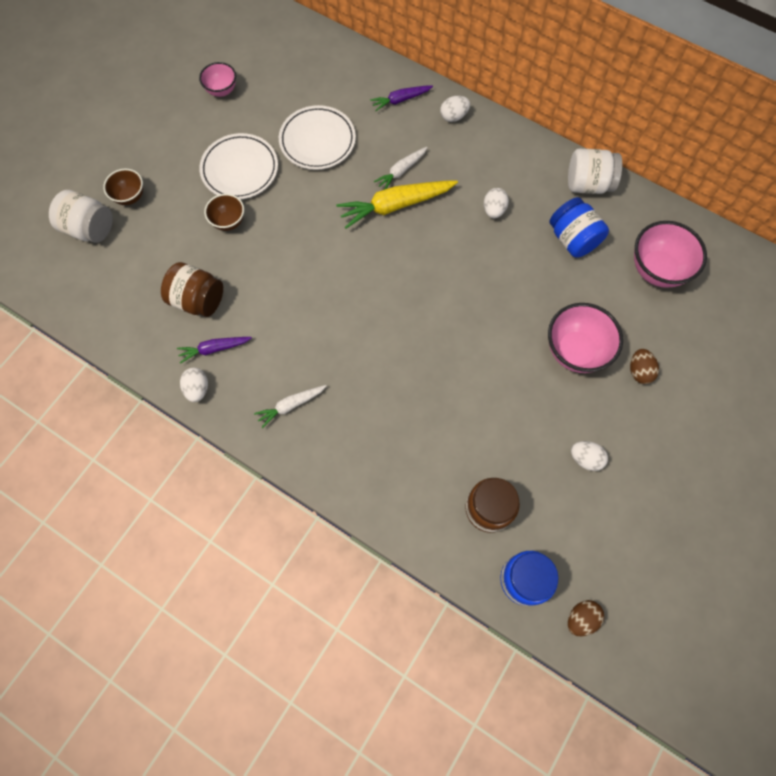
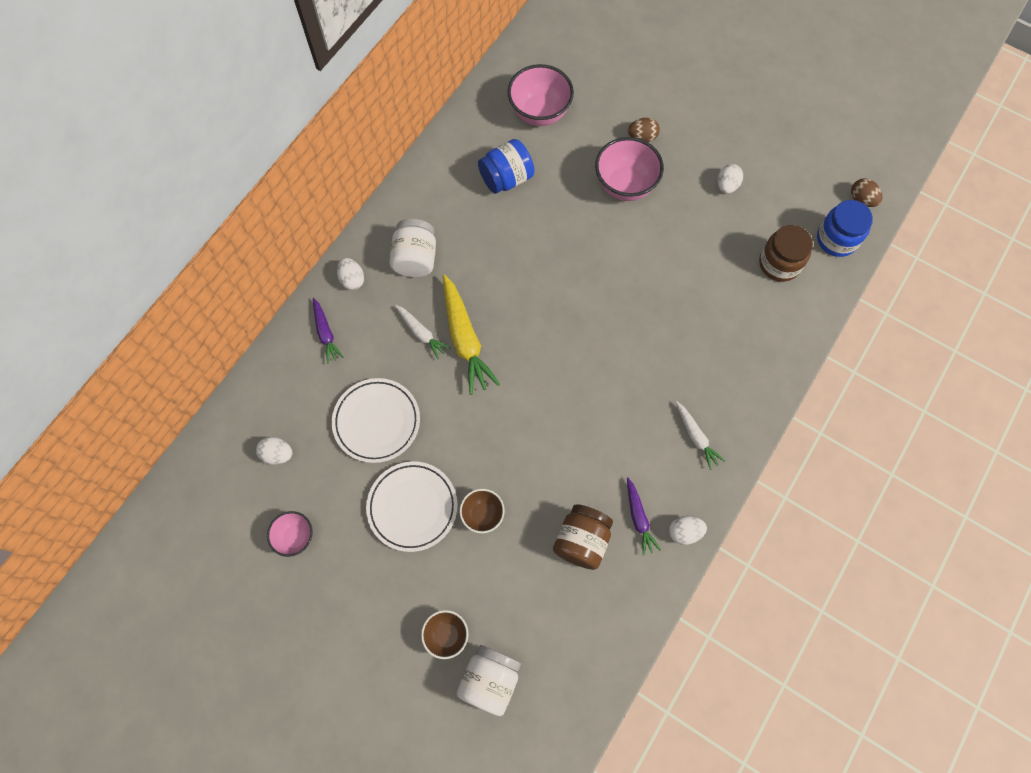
camera: 90 degrees left, 0 degrees up
white egg [484,188,509,218] -> white egg moved to [256,437,293,465]
white jar [568,149,622,194] -> white jar moved to [389,219,436,278]

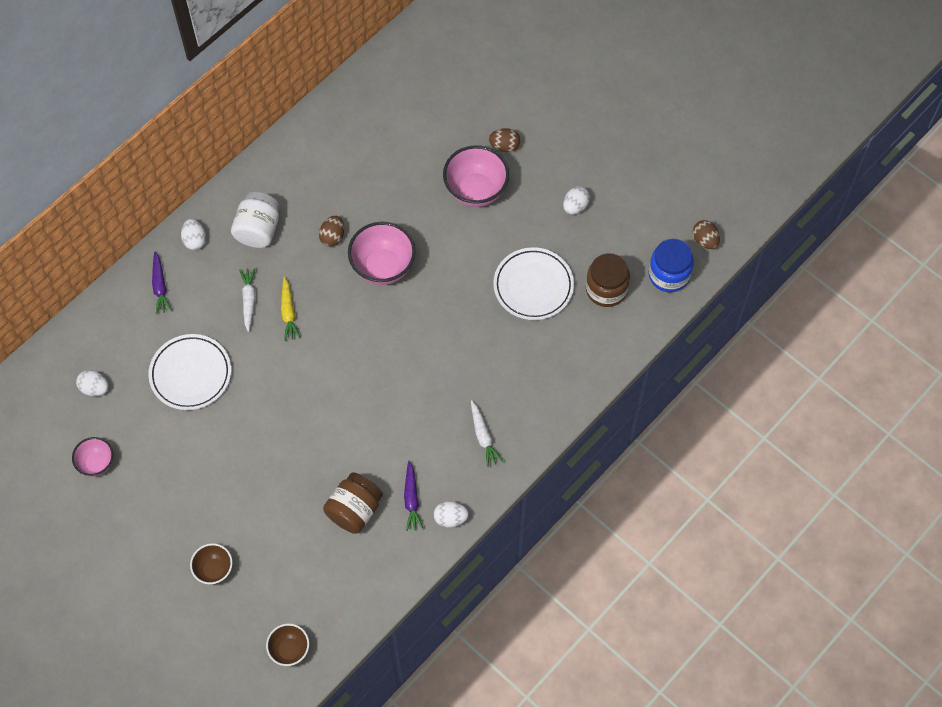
camera: 10 degrees right, 5 degrees down
white plate [366,461,458,552] -> white plate moved to [493,247,574,320]
white carrot [395,305,450,359] -> white carrot turned 150 degrees counterclockwise [239,268,256,332]
yellow carrot [443,274,500,395] -> yellow carrot [281,277,301,341], size x0.56
white jar [457,645,521,716] -> none
brown bowl [460,489,505,533] -> brown bowl moved to [266,624,309,666]
blue jar [478,139,534,194] -> none
pink bowl [507,64,574,126] -> pink bowl moved to [348,222,416,285]
none -> brown egg [319,216,344,247]

